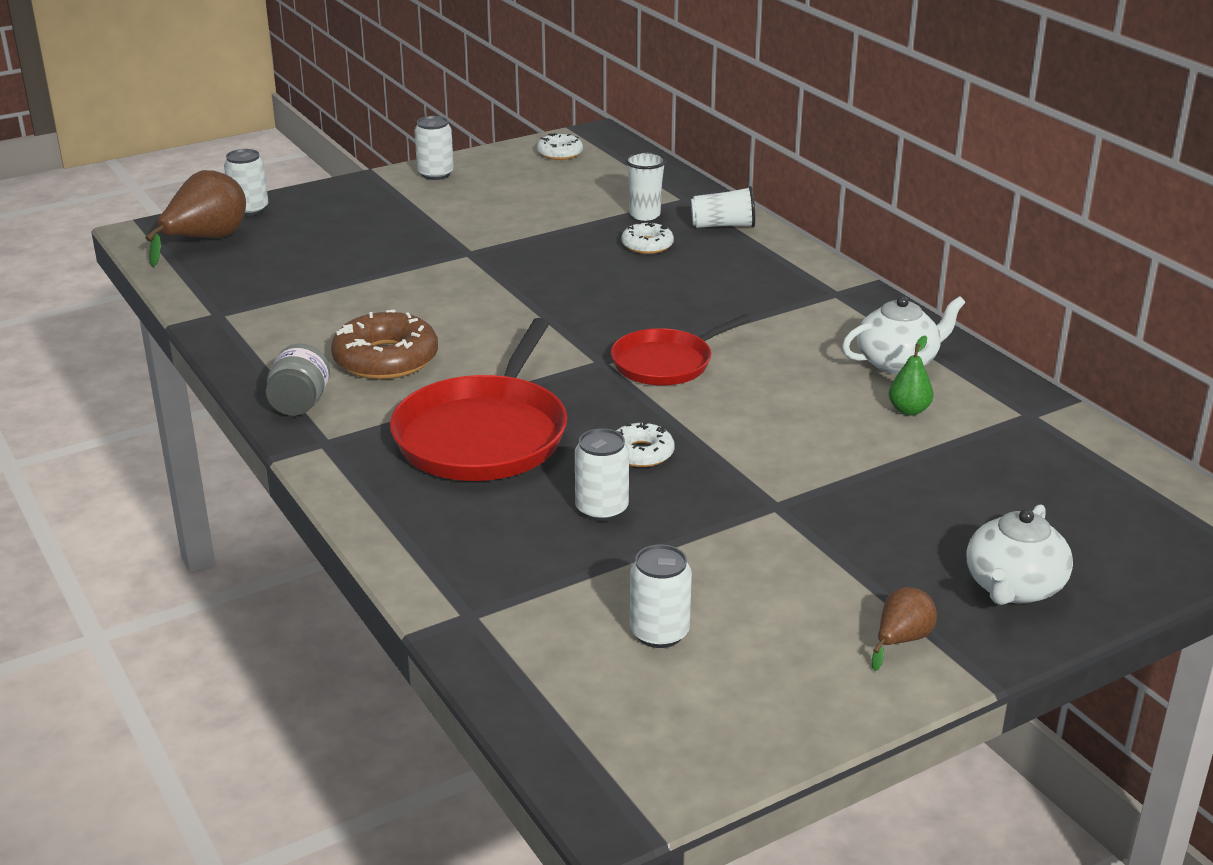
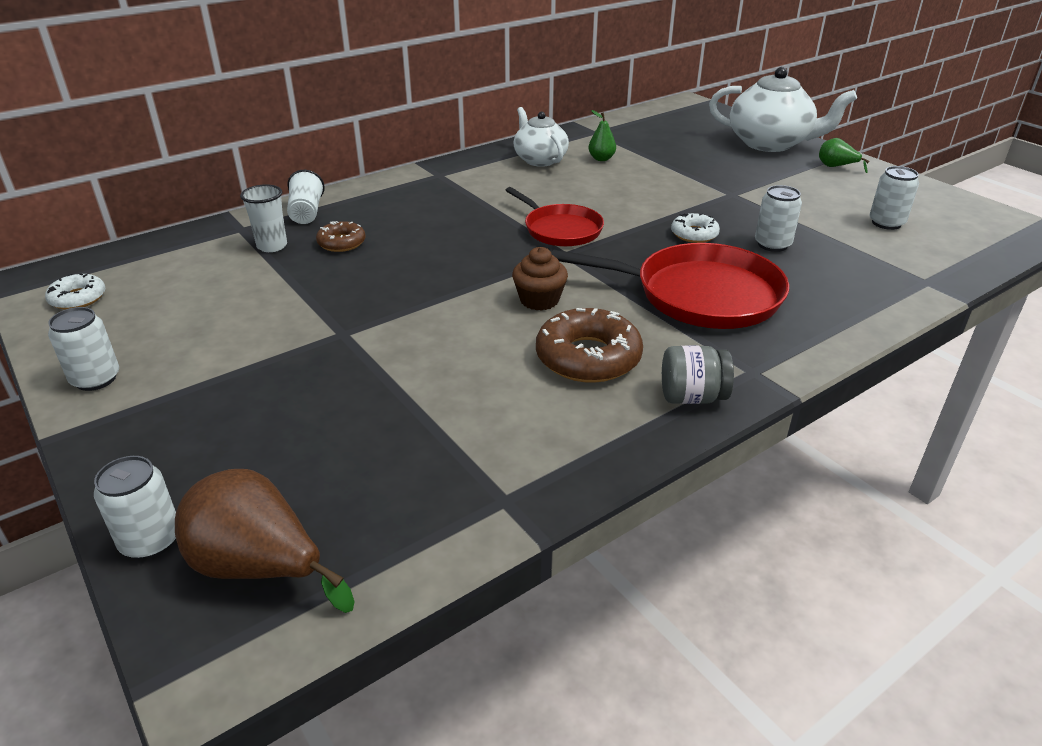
camera: 95 degrees left, 5 degrees up
white donut [621,222,674,254] -> brown donut [316,221,366,252]
brown pear [872,587,937,671] -> green pear [819,138,870,173]
white teapot [967,504,1073,605] -> white teapot [709,67,857,152], size x1.58
none -> brown cupcake [512,247,568,311]

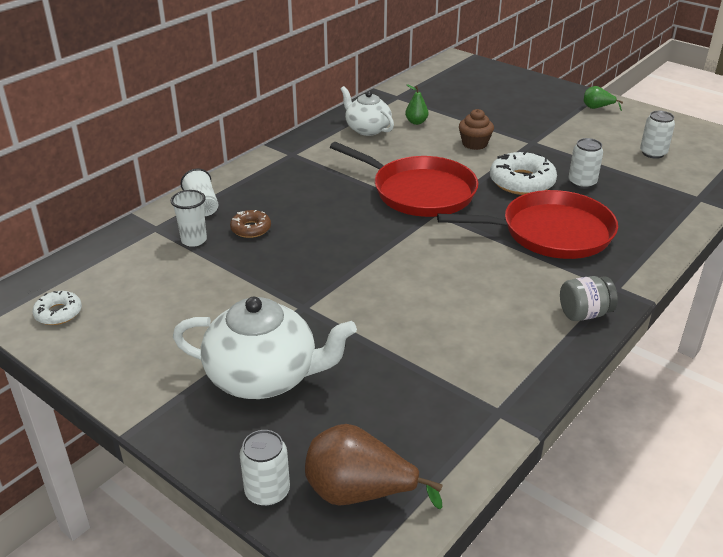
camera: 15 degrees left, 0 degrees up
white can [48,307,119,391] -> none
red pan [505,187,604,246] -> red pan [330,142,479,217], size x1.62
brown cupcake [512,247,568,311] -> brown cupcake moved to [459,109,494,150]
brown donut [536,308,643,383] -> none
white donut [671,213,720,243] -> white donut [490,151,557,195], size x1.76
white teapot [709,67,857,152] -> white teapot moved to [173,297,357,399]

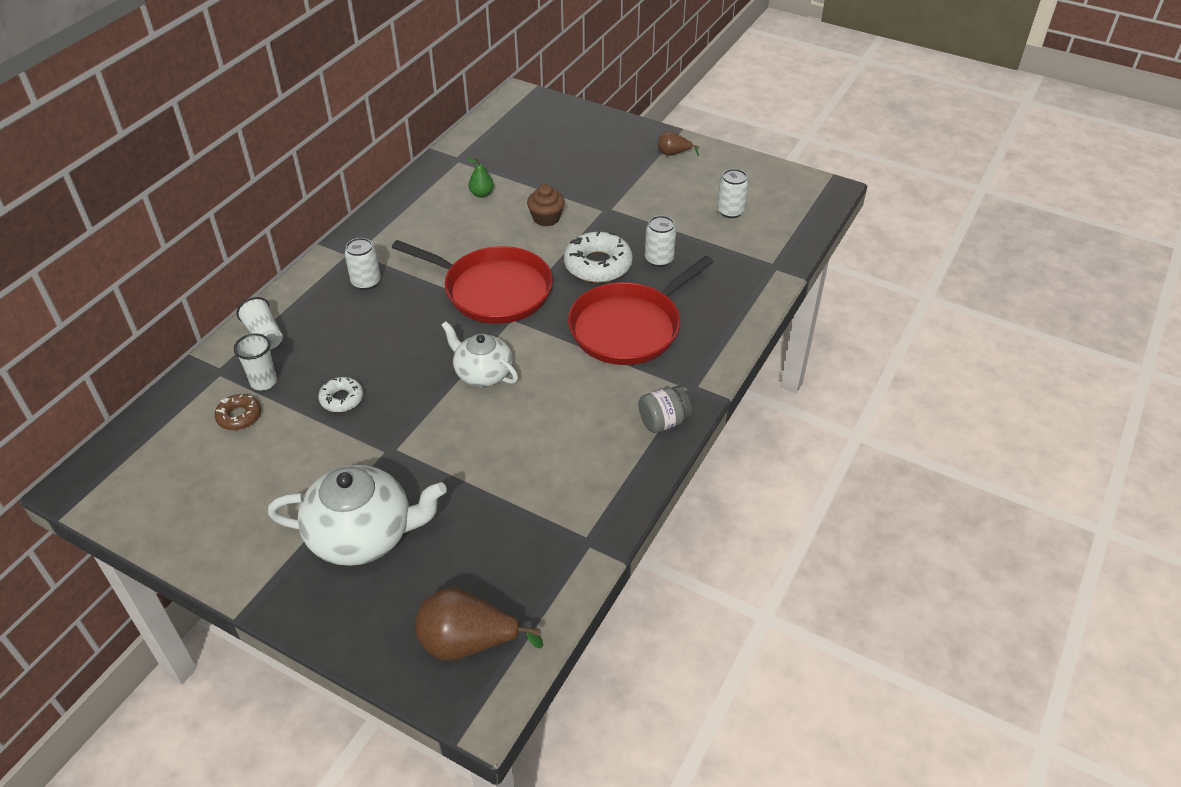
camera: 10 degrees left, 10 degrees up
white donut [32,291,82,325] -> white donut moved to [318,377,363,412]
brown donut [230,210,271,238] -> brown donut moved to [215,394,261,430]
white can [240,430,290,506] -> white can moved to [345,238,381,290]
white teapot [341,86,394,136] -> white teapot moved to [441,321,518,387]
red pan [437,190,618,259] -> red pan turned 150 degrees clockwise [568,256,713,365]
green pear [584,86,623,111] -> brown pear [658,131,699,156]

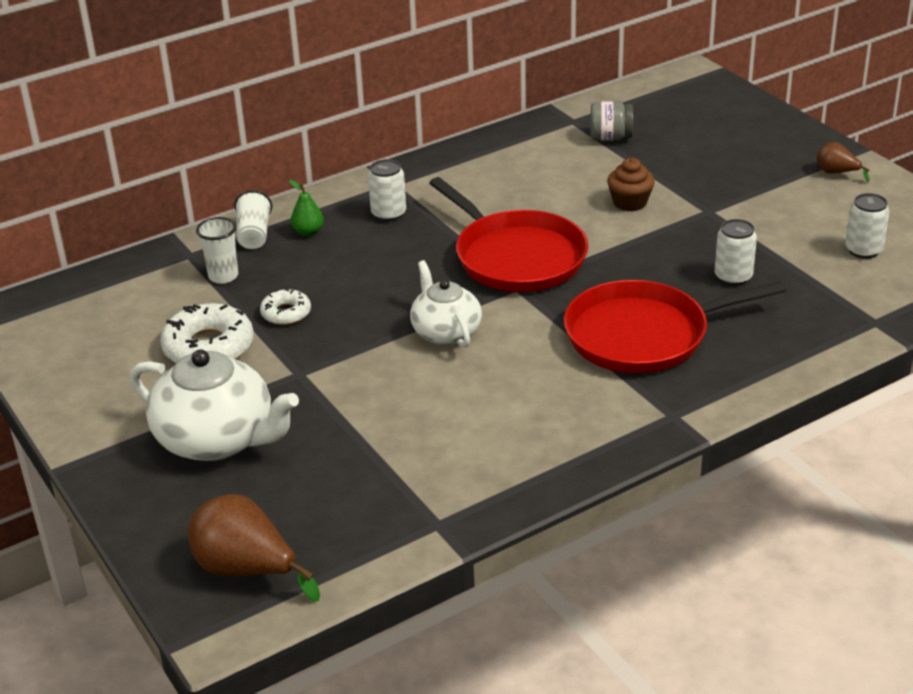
camera: 30 degrees right, 10 degrees down
brown donut [215,394,261,430] -> none
green pear [466,157,494,198] -> green pear moved to [289,180,324,236]
white donut [564,231,633,283] -> white donut moved to [160,303,254,363]
grey jar [639,386,692,433] -> grey jar moved to [590,101,633,141]

